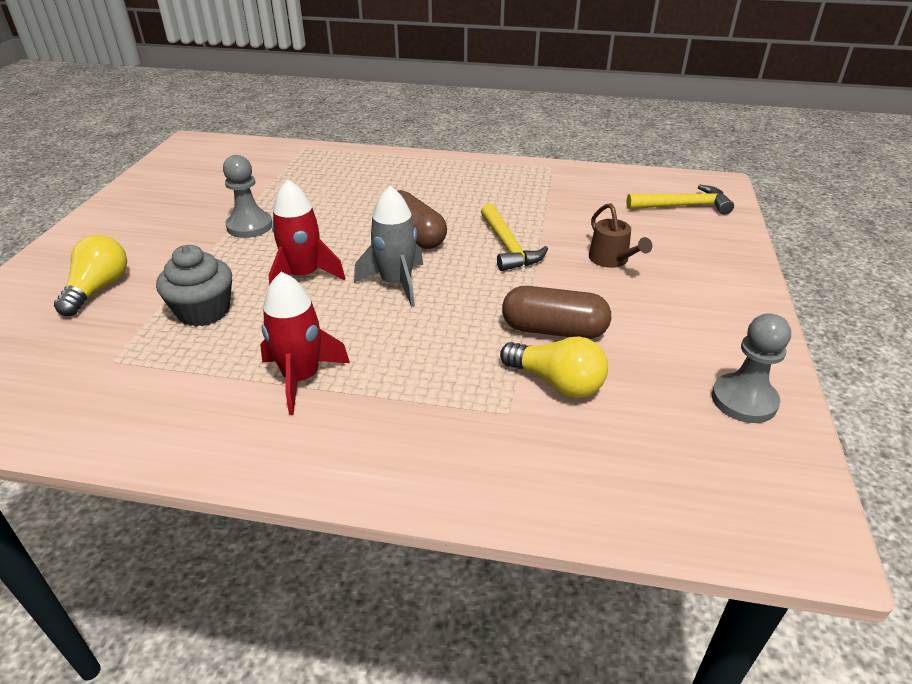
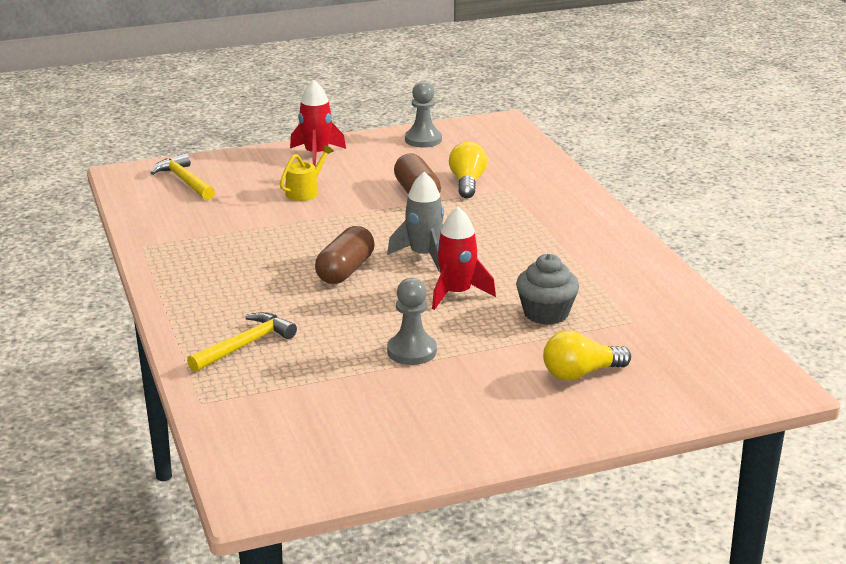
camera: 120 degrees left, 10 degrees down
red rocket [260,272,350,415] -> red rocket moved to [290,80,346,166]
yellow hammer [481,204,548,271] -> yellow hammer moved to [187,312,297,372]
brown watering can [589,203,652,268] -> yellow watering can [280,145,334,201]

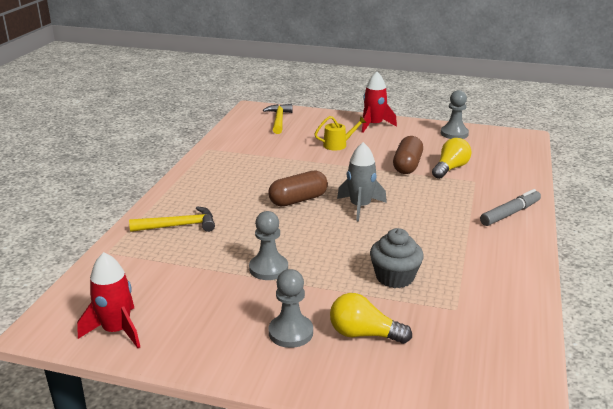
camera: 35 degrees right, 0 degrees up
red rocket [432,207,496,310] -> red rocket moved to [77,252,140,348]
none -> grey pawn [269,269,313,348]
none -> grey marker [480,189,541,226]

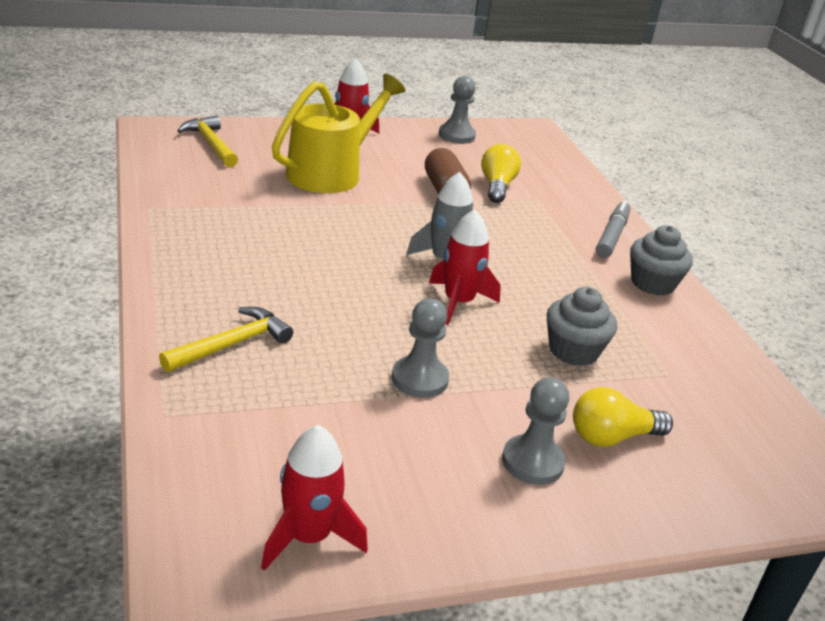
camera: 35 degrees left, 5 degrees up
brown capsule [269,171,328,206] -> none
yellow watering can [315,116,367,150] -> yellow watering can [272,74,406,193], size x2.15
none -> red rocket [429,210,501,325]
none -> grey cupcake [630,225,693,296]

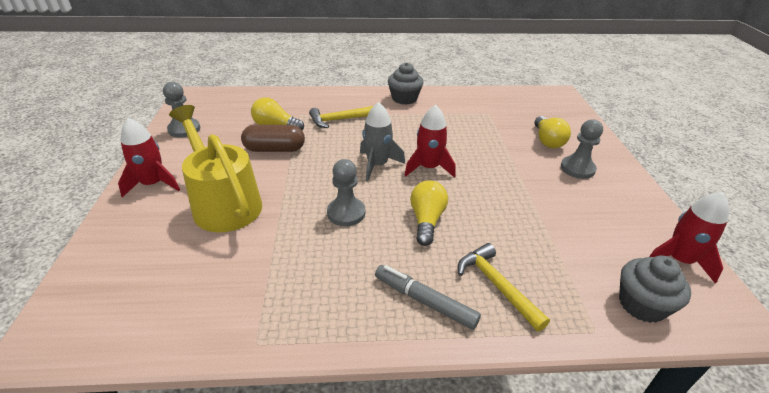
camera: 75 degrees left, 5 degrees up
yellow hammer [177,115,238,167] -> yellow hammer moved to [309,106,373,128]
grey pawn [392,298,449,398] -> grey pawn moved to [327,159,365,226]
grey cupcake [547,287,617,366] -> grey cupcake moved to [619,256,691,323]
grey marker [596,200,630,258] -> grey marker moved to [375,265,481,330]
none -> yellow light bulb [410,180,448,246]

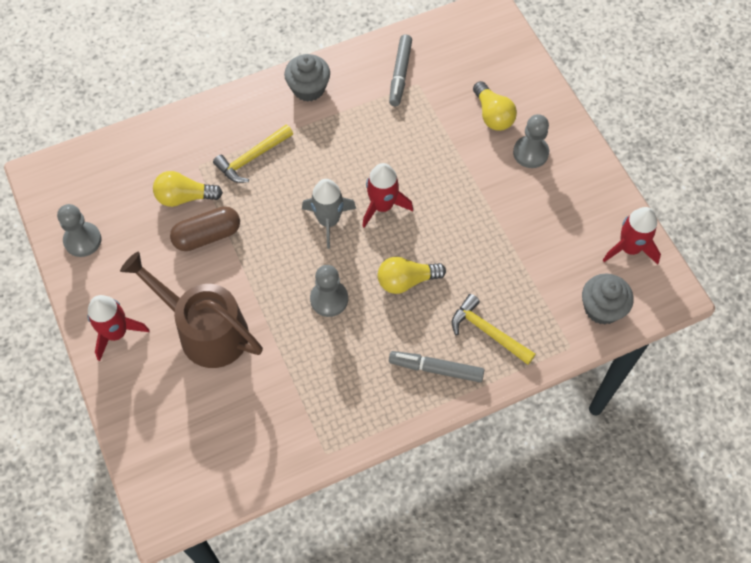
camera: 20 degrees left, 25 degrees up
yellow watering can [169,105,262,232] -> brown watering can [120,252,263,368]
yellow light bulb [410,180,448,246] -> yellow light bulb turned 90 degrees counterclockwise [378,257,446,294]
none -> grey marker [389,35,412,106]

